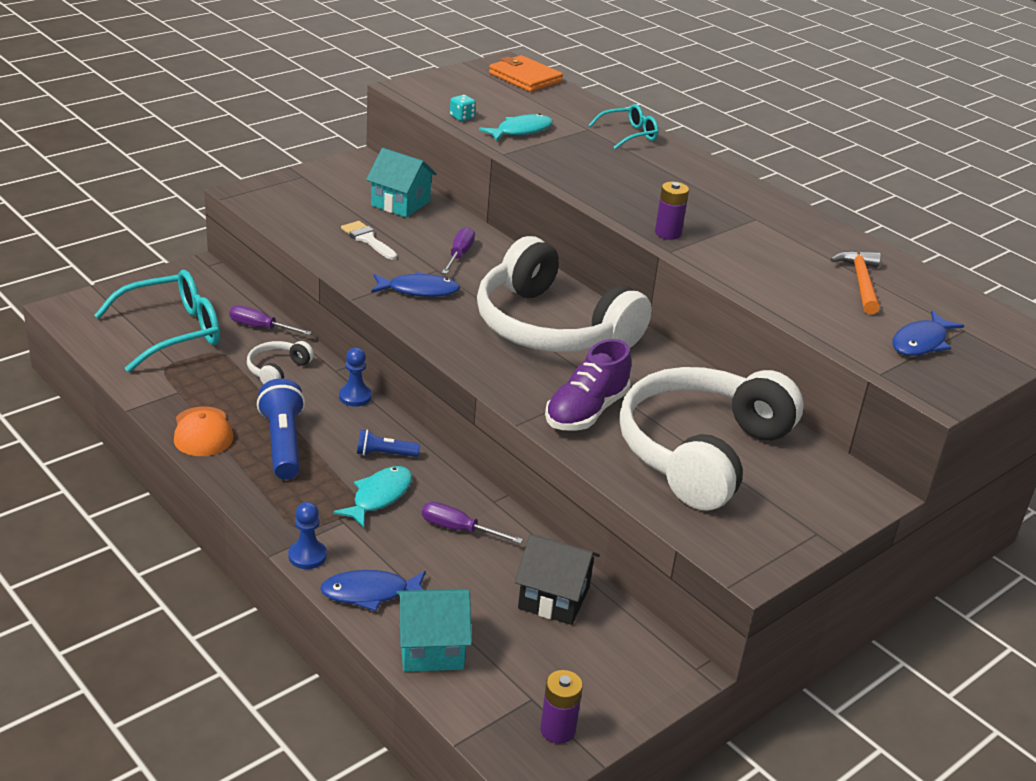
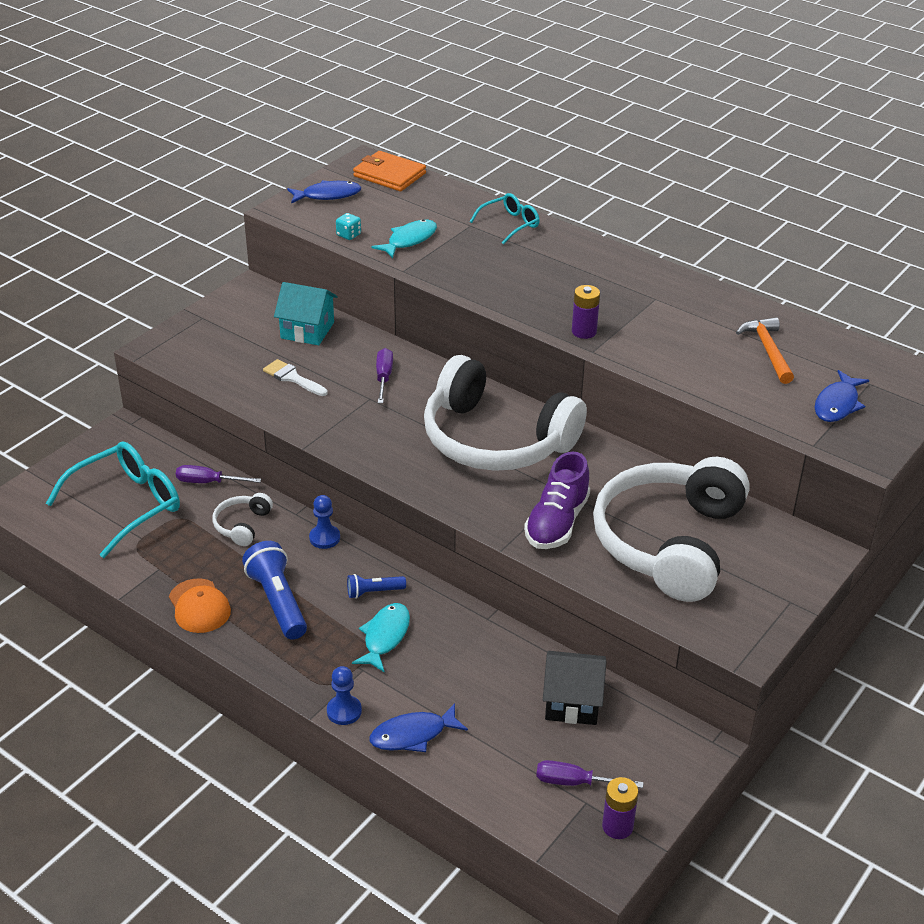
camera: 10 degrees left, 5 degrees up
blue fish [371,272,460,297] -> blue fish moved to [287,180,361,204]
turquoise house [396,589,472,672] -> none
purple screwdriver [422,502,523,544] -> purple screwdriver moved to [536,760,644,788]

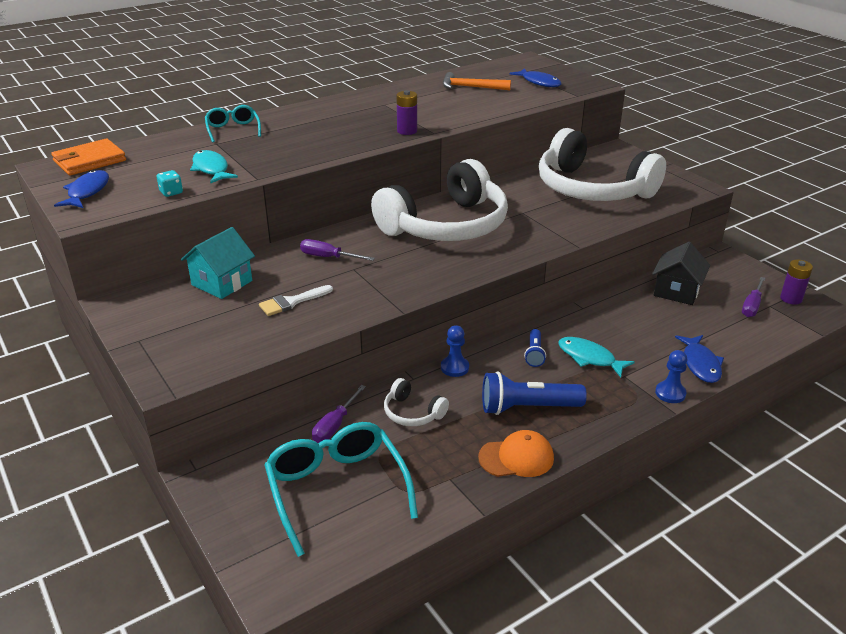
camera: 70 degrees left, 5 degrees down
purple shoe [524,451,590,549] -> none

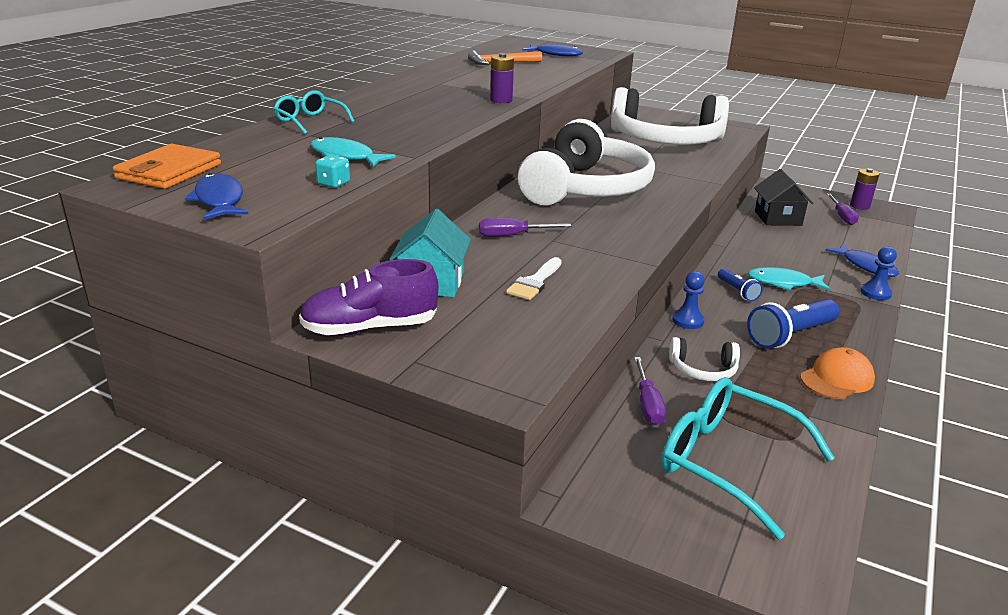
camera: 30 degrees left, 5 degrees down
none -> purple shoe [299,259,438,335]

